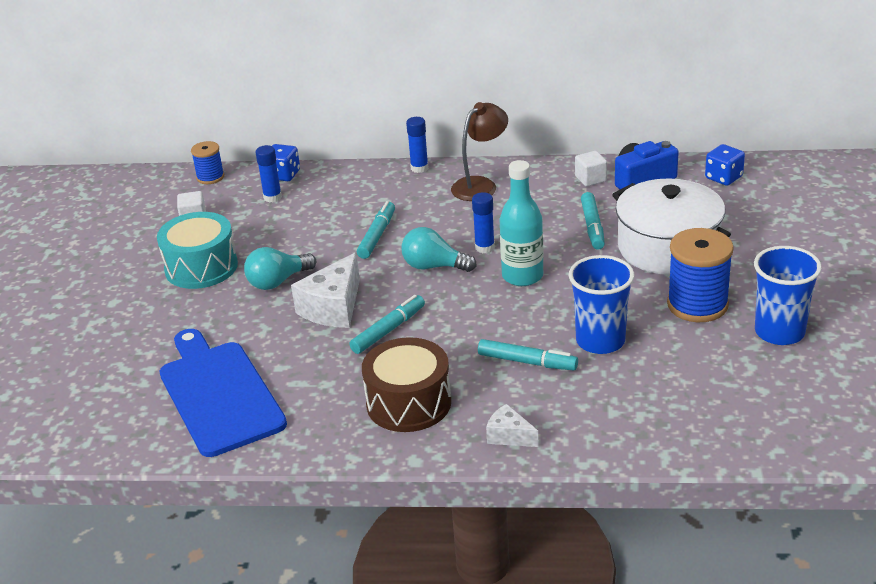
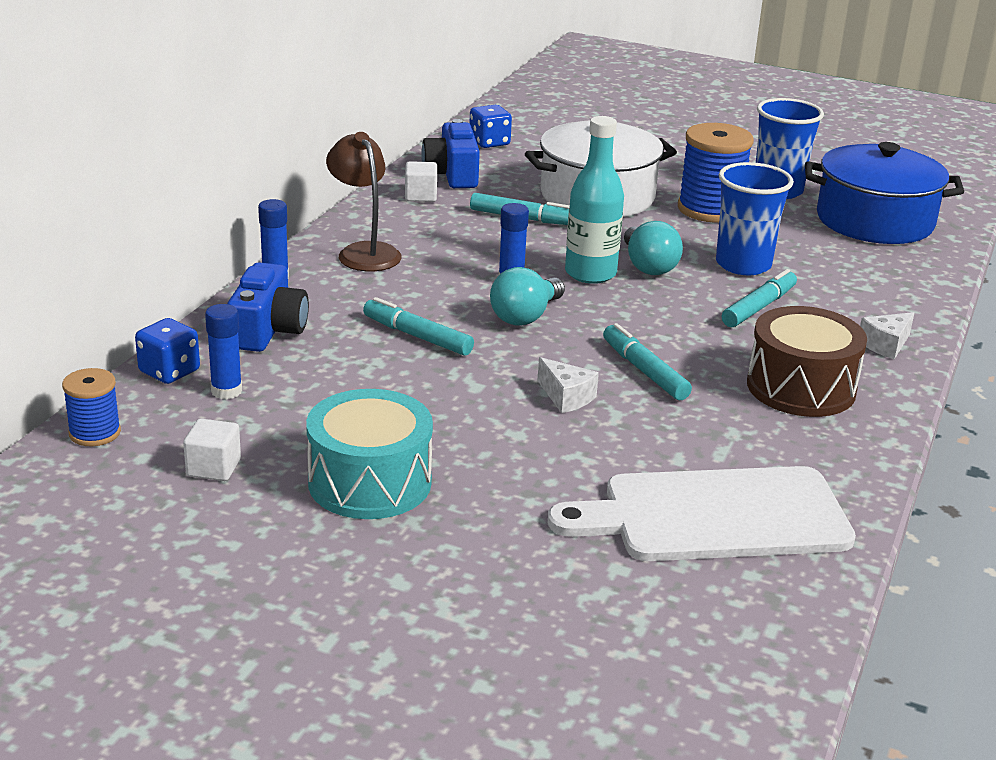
camera: 75 degrees left, 5 degrees down
blue cutting board [160,329,287,457] -> white cutting board [548,466,856,561]
turquoise light bulb [244,247,316,290] -> turquoise light bulb moved to [624,221,683,275]
white cheese [291,252,360,328] -> white cheese [537,357,599,413], size x0.55
none -> blue camera [227,262,309,352]
none -> blue pot [805,142,964,244]

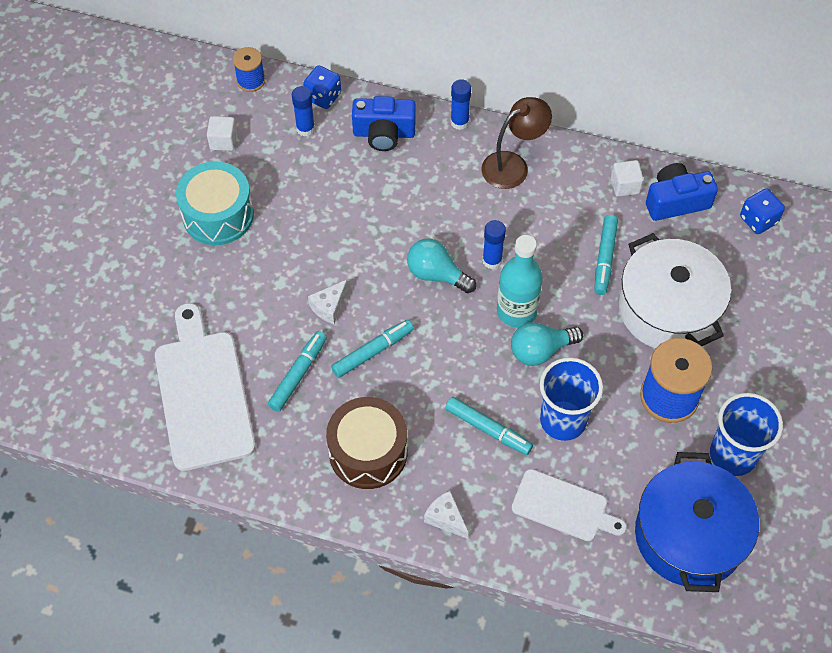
camera: 85 degrees right, 30 degrees up
turquoise marker [363,297,474,356] -> turquoise marker moved to [268,331,327,412]
none -> white cutting board [512,469,627,541]

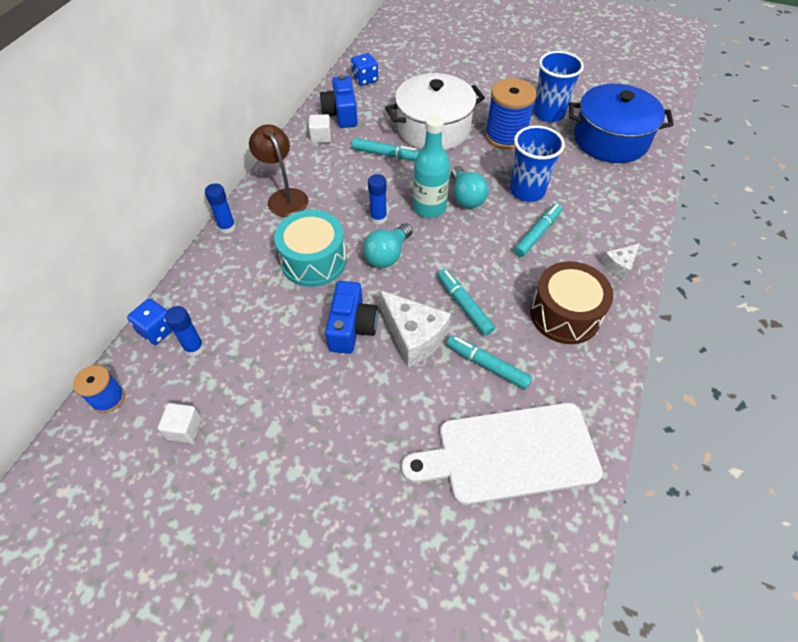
camera: 85 degrees left, 5 degrees down
turquoise drum [176,161,254,245] -> turquoise drum moved to [274,210,347,287]
white cheese [308,280,348,324] -> white cheese [380,290,451,367], size x1.80
blue camera [352,96,416,151] -> blue camera moved to [325,281,378,354]
white cutting board [512,469,627,541] -> none

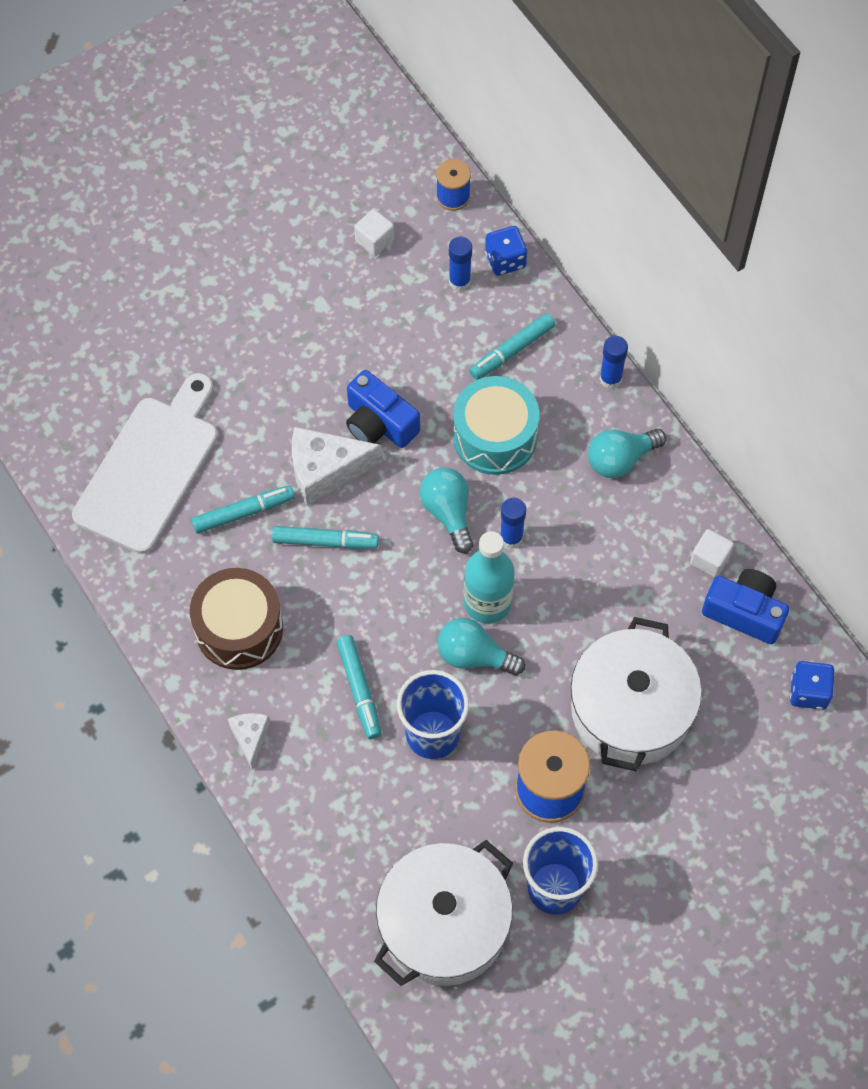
camera: 125 degrees right, 10 degrees up
brown lamp [249,124,308,217] -> turquoise light bulb [588,429,666,478]
turquoise marker [352,138,419,161] -> turquoise marker moved to [469,313,555,380]
blue pot [569,84,674,163] -> white pot [374,840,513,986]

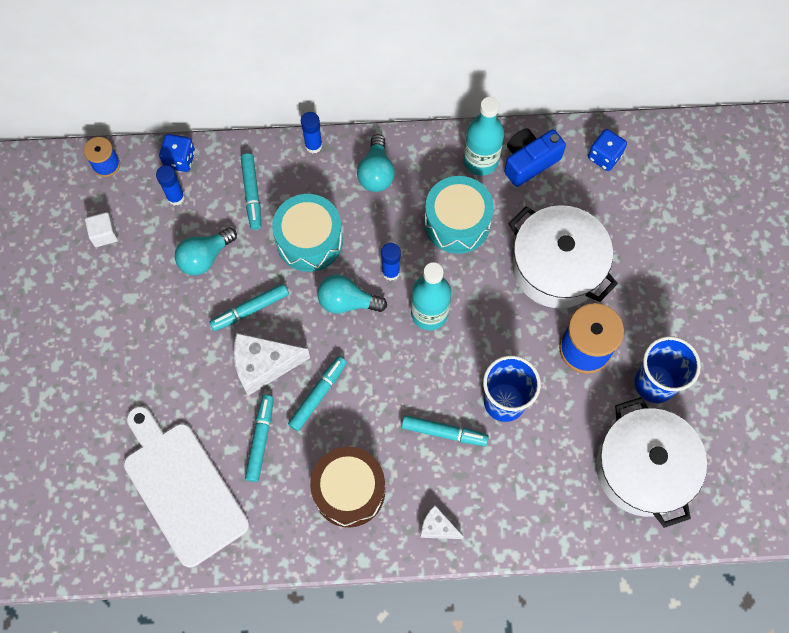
camera: 60 degrees left, 5 degrees up
white cheese [292,427,382,505] -> white cheese turned 60 degrees clockwise [234,333,310,396]
blue camera [346,370,420,448] -> turquoise marker [209,283,289,331]
turquoise light bulb [438,618,525,676] -> turquoise light bulb moved to [175,227,237,276]
white cube [690,529,734,577] -> turquoise bottle [463,97,504,176]
none -> turquoise drum [424,176,494,254]

